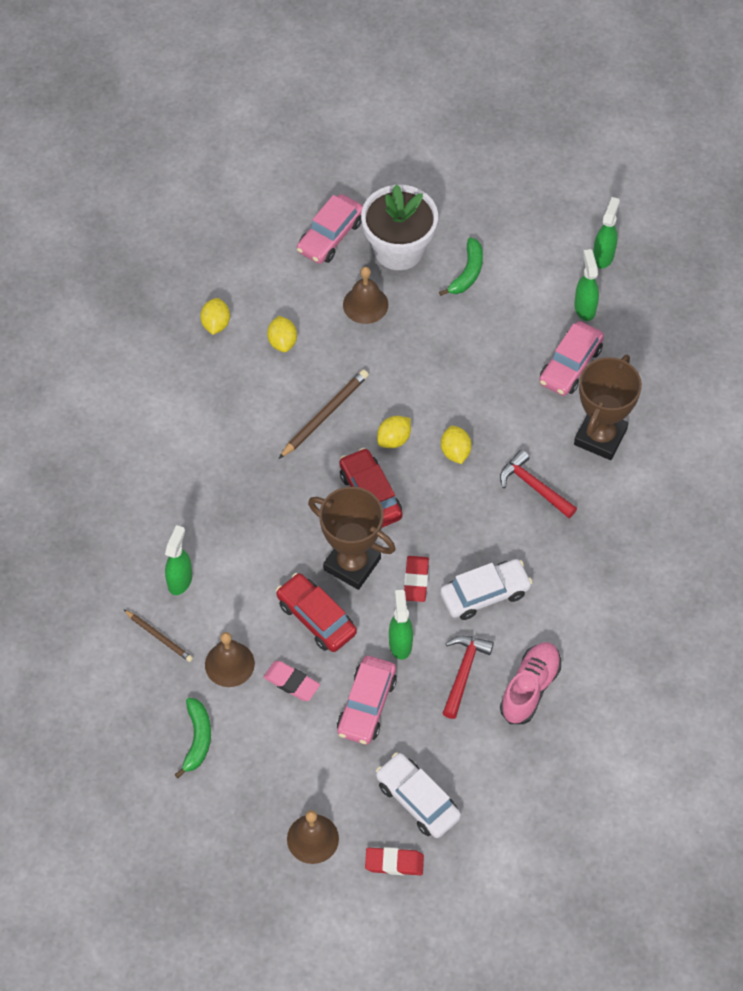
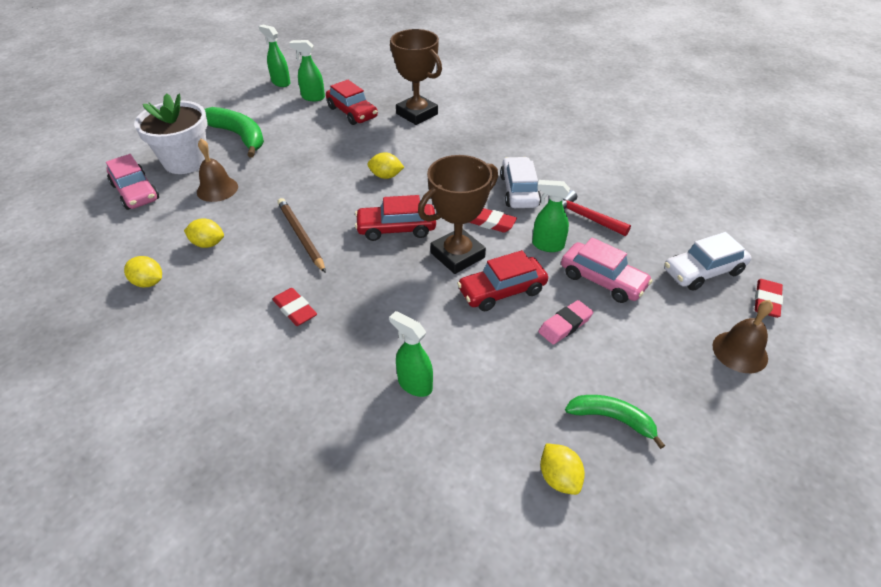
camera: 70 degrees left, 15 degrees down
brown pencil [124,610,193,662] -> none
brown bell [205,632,255,687] -> none
yellow lemon [377,416,411,448] -> yellow lemon moved to [540,443,585,495]
green banana [439,237,483,296] -> green banana [205,107,264,158], size x1.62
red hammer [500,450,577,518] -> none
pink shoe [500,642,561,724] -> none
pink car [539,321,604,396] -> red car [326,79,378,125]
none -> red eraser [272,288,317,326]

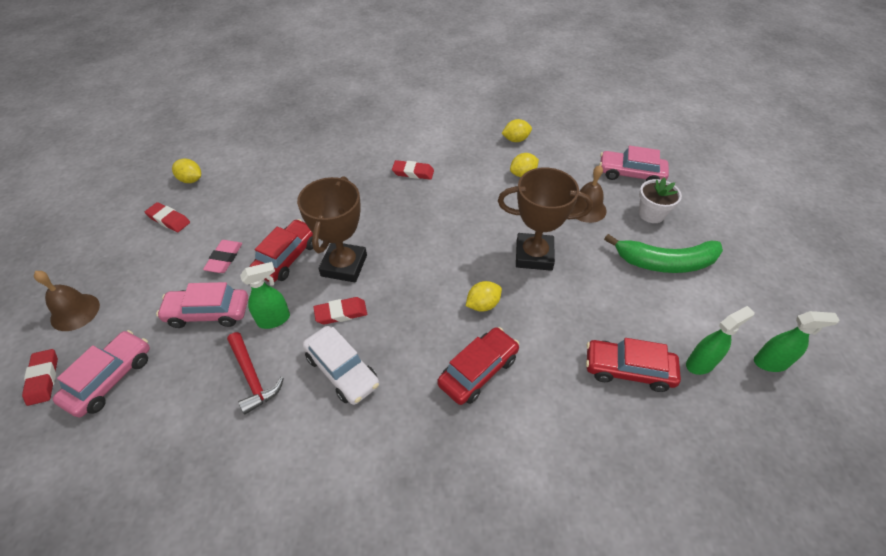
camera: 140 degrees right, 5 degrees up
white flower pot [134,93,208,174] -> white flower pot [639,177,682,223], size x0.59
brown pencil [277,198,326,273] -> none
red car [355,195,436,241] -> red car moved to [437,327,520,405]
green spray bottle [389,311,433,397] -> none
brown trophy [390,29,442,125] -> brown trophy moved to [498,168,593,271]
red hammer [562,190,631,236] -> red hammer turned 60 degrees clockwise [227,332,284,414]
green banana [565,395,665,449] -> red eraser [145,202,190,232]
white car [664,232,751,291] -> pink car [52,330,150,418]

